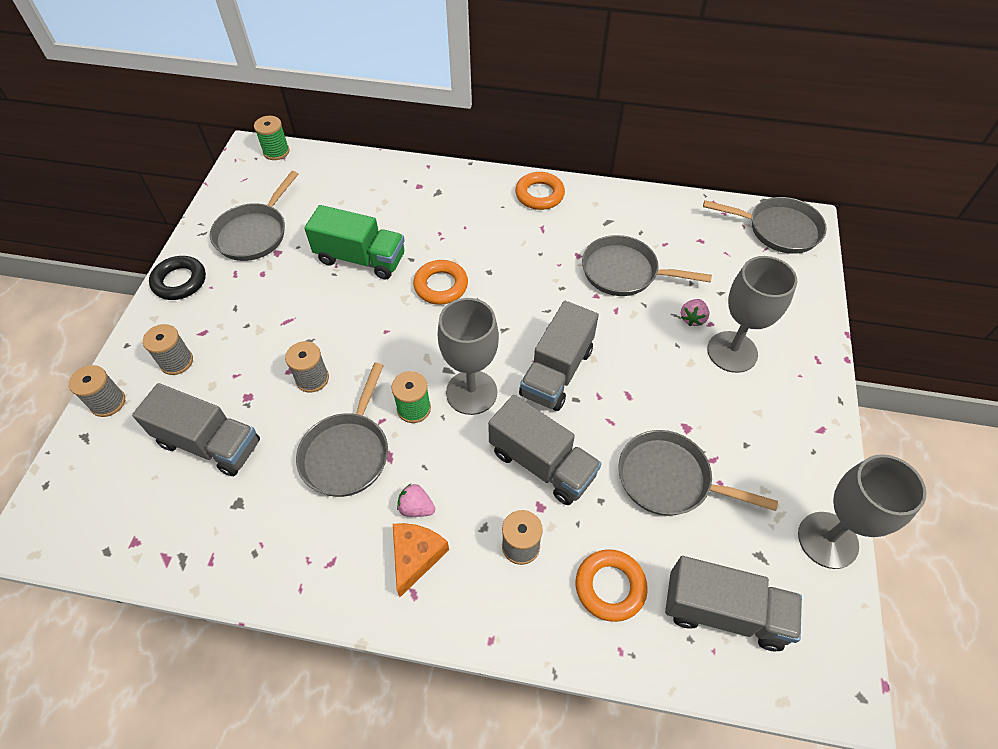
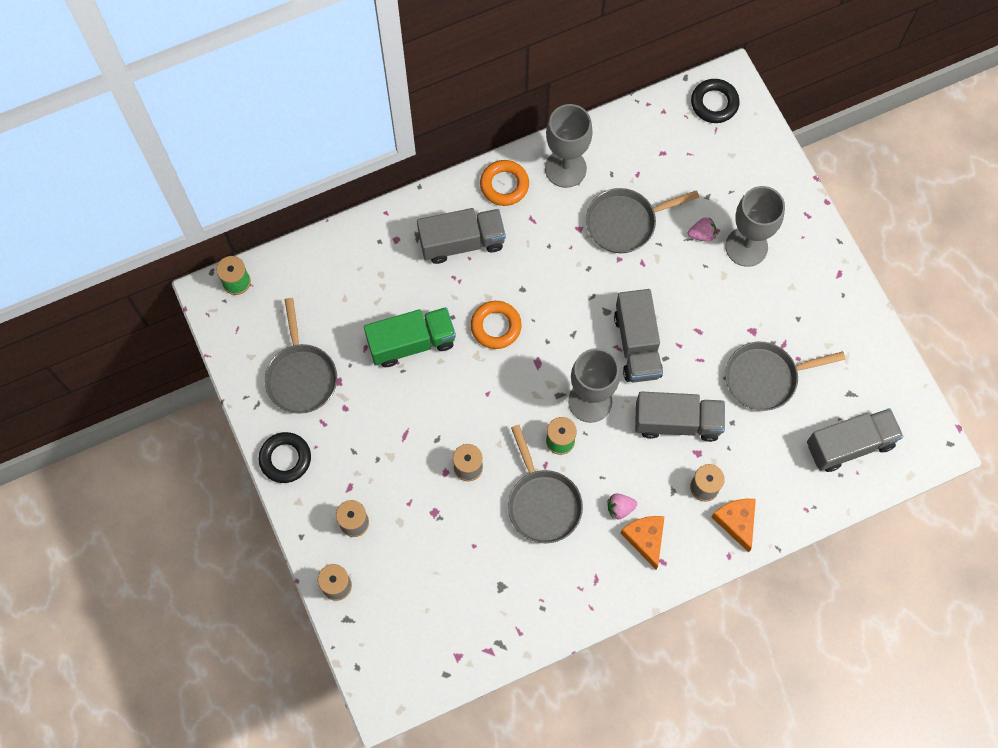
camera: 35 degrees left, 15 degrees up
grey truck [132,383,260,476] -> grey truck moved to [417,208,506,264]
orange ring [576,549,648,622] -> none
pink strawberry [681,299,709,326] -> pink strawberry turned 90 degrees counterclockwise [688,217,716,242]
grey pan [703,197,827,254] -> black ring [691,79,740,123]
grey goblet [798,454,926,569] -> grey goblet moved to [545,104,592,188]
none -> orange cheese [712,499,756,552]

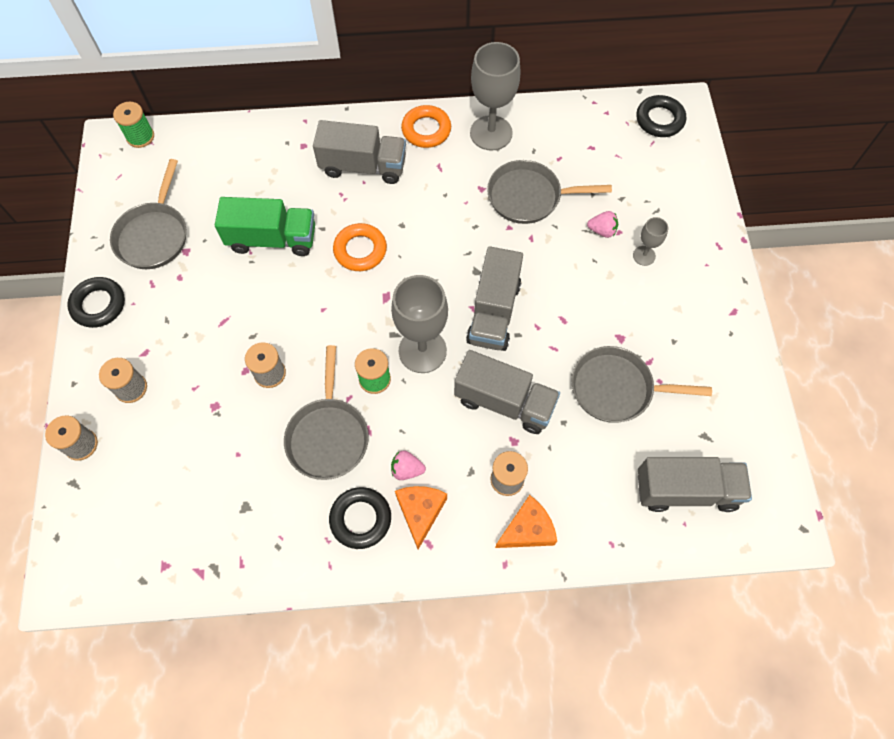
camera: 20 degrees right, 5 degrees down
orange cheese [712,499,756,552] -> orange cheese turned 60 degrees clockwise [495,495,557,548]
grey goblet [725,186,785,267] -> grey goblet [633,217,668,266], size x0.49
none -> black ring [329,487,391,549]

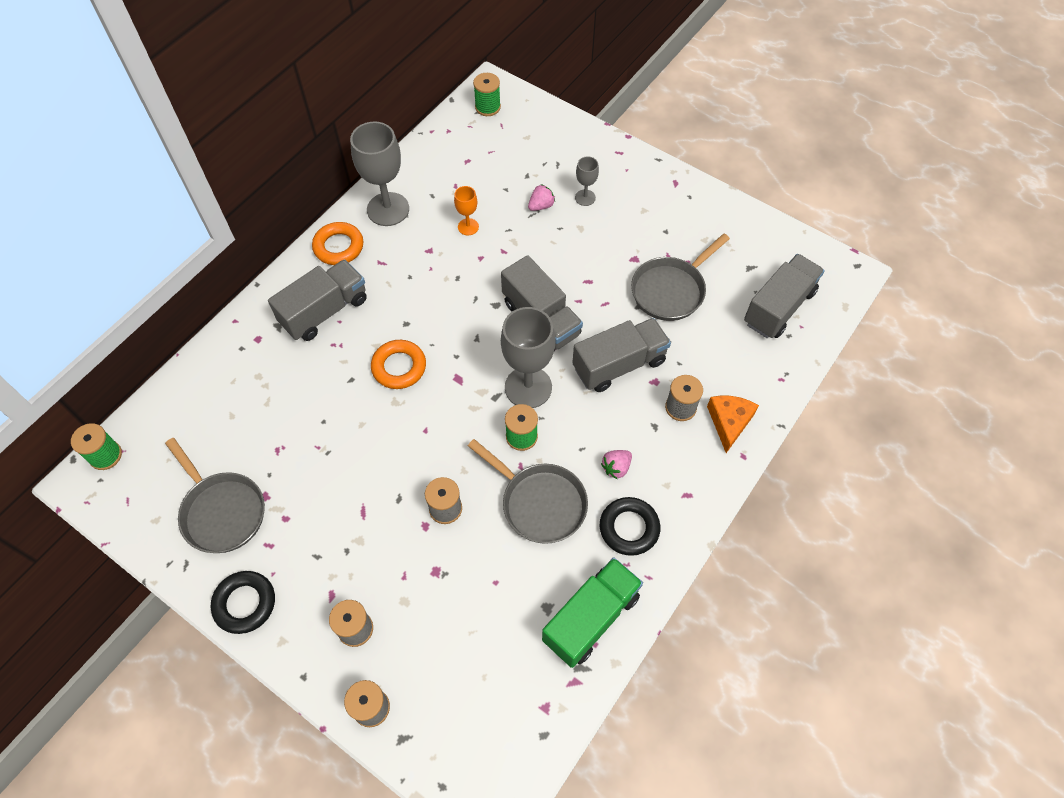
camera: 50 degrees left, 5 degrees down
green truck [215,197,315,256] -> green truck moved to [542,557,643,668]
orange cheese [395,486,447,549] -> none
grey pan [487,160,612,224] -> orange goblet [454,186,479,235]
black ring [636,95,686,137] -> green spool [473,73,501,116]

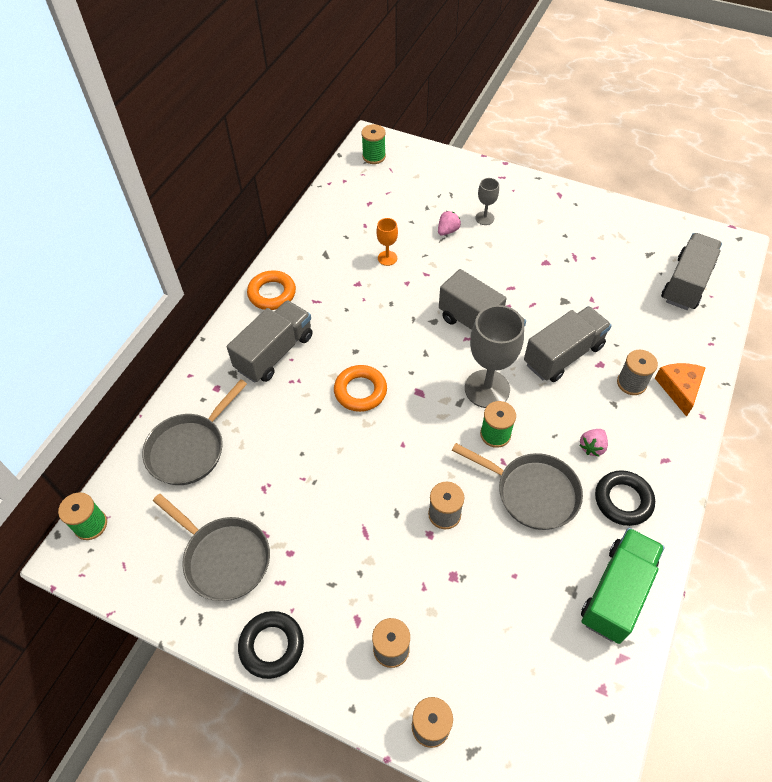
camera: 10 degrees left, 5 degrees down
grey goblet [350,122,409,226] -> none
grey pan [631,234,730,321] -> grey pan moved to [142,379,247,485]

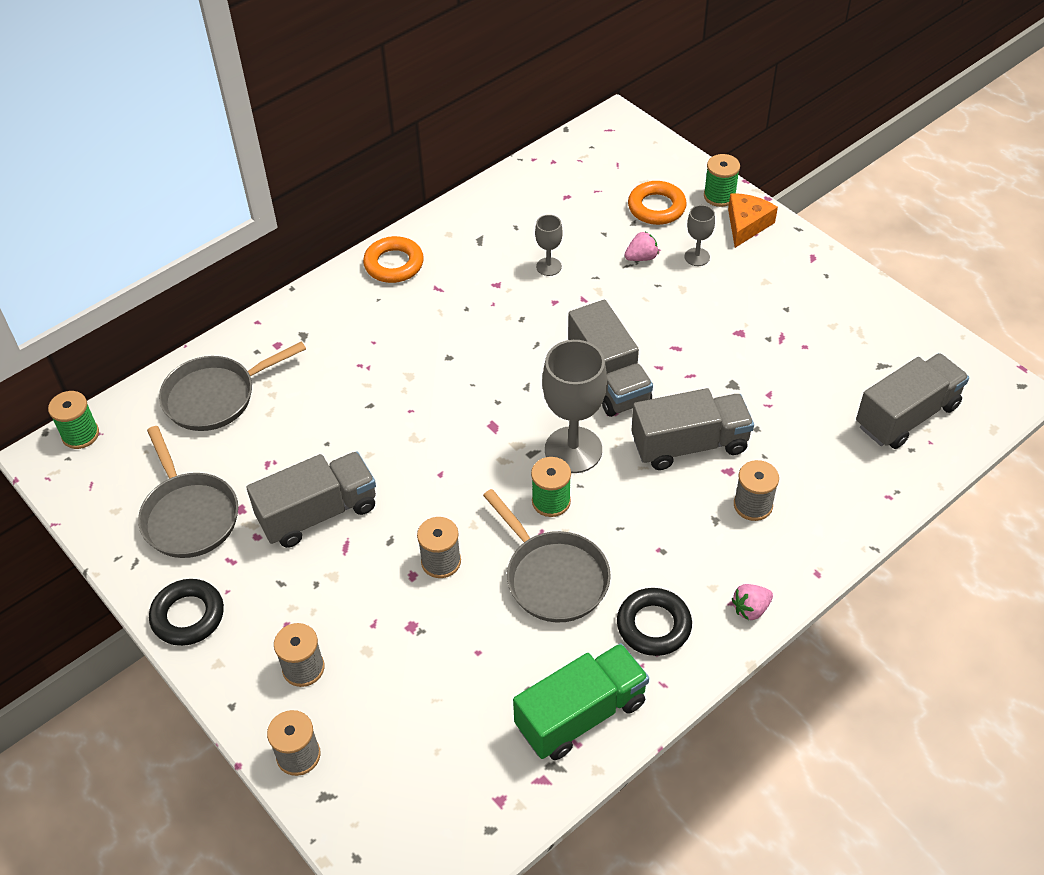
camera: 25 degrees right, 5 degrees down
grey truck [227,300,313,382] -> grey truck moved to [246,452,376,548]
orange ring [334,365,387,412] -> orange ring moved to [628,181,687,225]
green spool [361,124,386,164] -> green spool moved to [704,154,740,207]
orange goblet [376,218,398,266] -> grey goblet [535,215,563,276]
pink strawberry [580,429,608,456] -> pink strawberry moved to [732,584,773,620]
orange cheese [655,363,706,417] -> orange cheese moved to [728,193,778,248]

